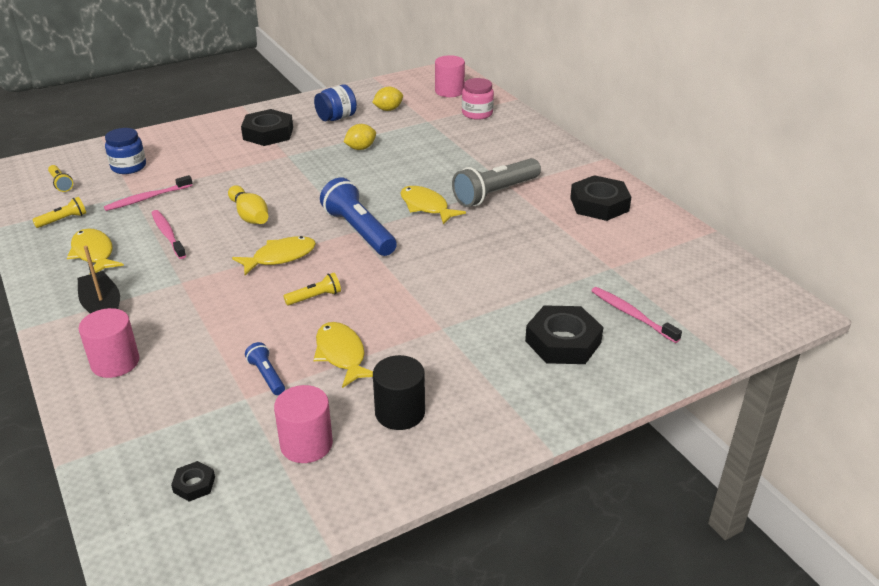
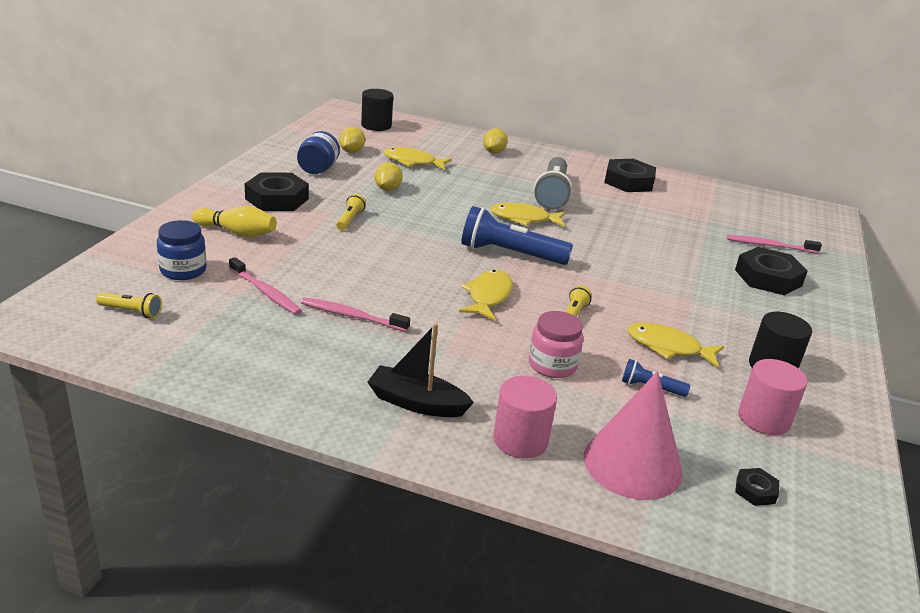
camera: 45 degrees left, 5 degrees down
yellow flashlight [32,197,86,228] -> yellow flashlight moved to [336,194,366,230]
yellow fish [67,228,124,275] -> yellow fish moved to [383,147,452,170]
pink toothbrush [104,175,193,211] -> pink toothbrush turned 60 degrees counterclockwise [229,257,302,315]
yellow bowling pin [228,185,268,224] -> yellow bowling pin moved to [192,206,277,237]
pink cylinder [435,55,465,97] -> black cylinder [361,89,393,131]
pink jar [462,78,494,120] -> pink jar moved to [529,311,583,378]
none -> yellow lemon [483,128,508,154]
none -> pink cone [584,371,683,500]

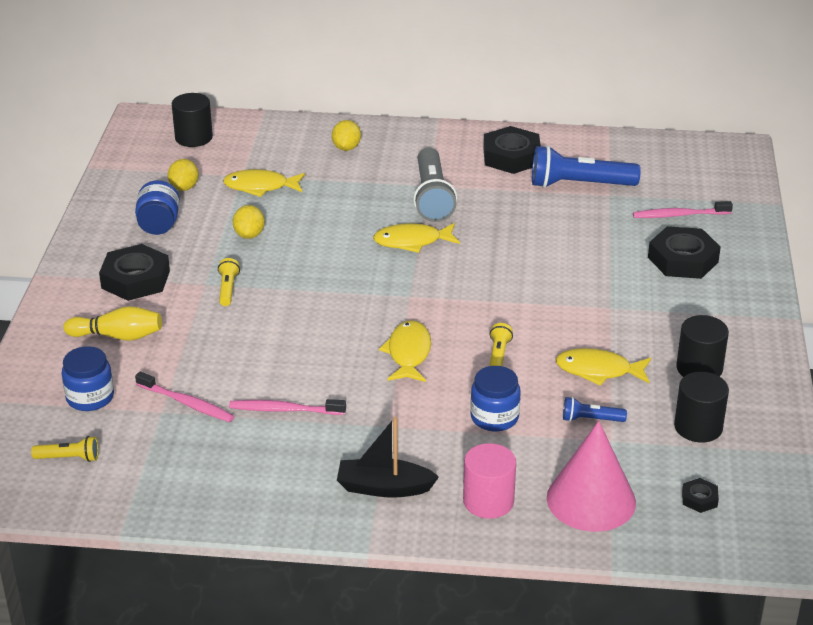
camera: 10 degrees left, 5 degrees up
blue flashlight [461,206,573,265] -> blue flashlight moved to [532,145,641,188]
pink jar [529,311,583,378] -> blue jar [470,366,521,431]
pink cylinder [738,359,807,435] -> black cylinder [674,372,729,442]

